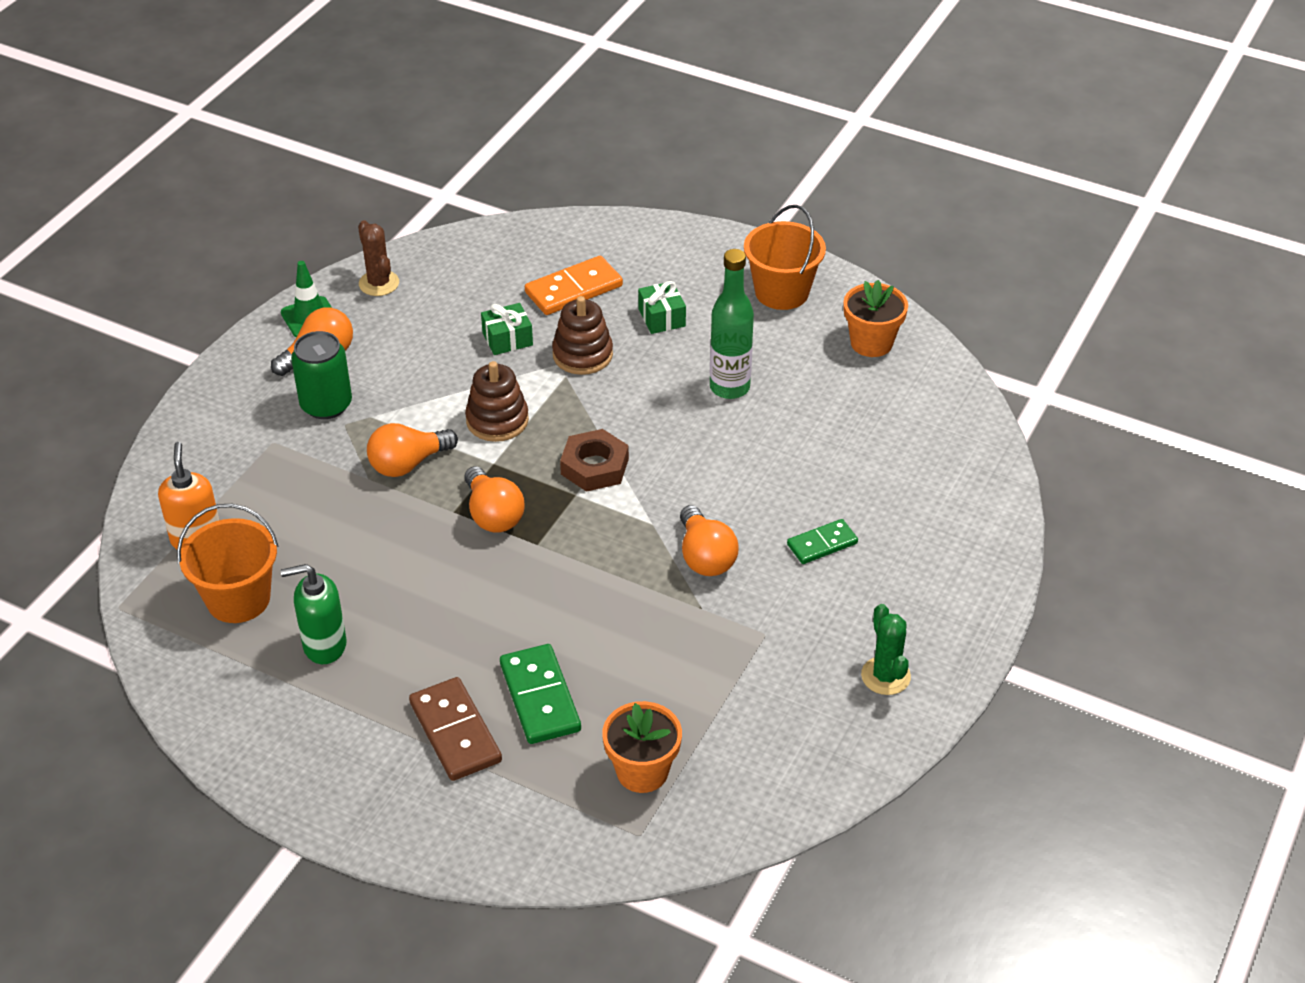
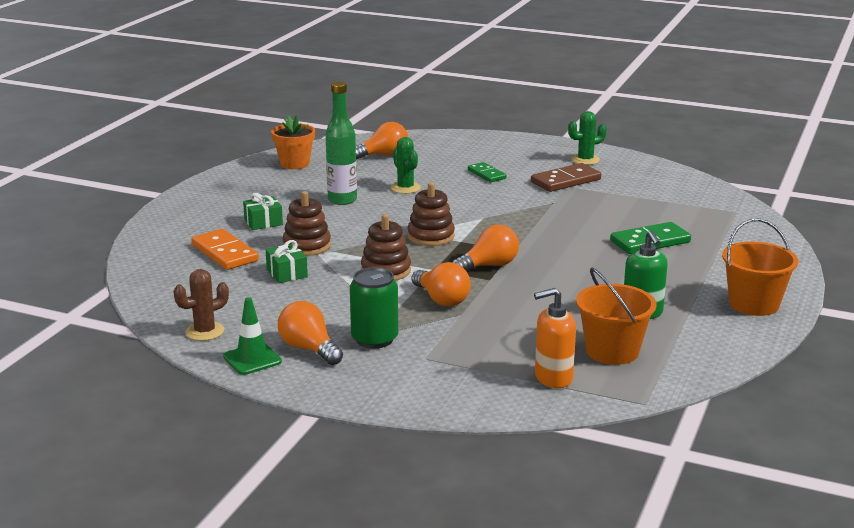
camera: 95 degrees left, 20 degrees down
brown domino [409,677,502,781] -> brown domino moved to [531,163,601,192]
brown nut [560,429,629,492] -> brown stacking toy [408,182,455,246]
orange flower pot [602,701,682,793] -> none
orange light bulb [680,505,738,576] -> orange light bulb moved to [356,122,408,159]
orange bucket [744,205,826,310] -> orange bucket moved to [722,218,798,316]
none -> green cactus [391,137,421,194]

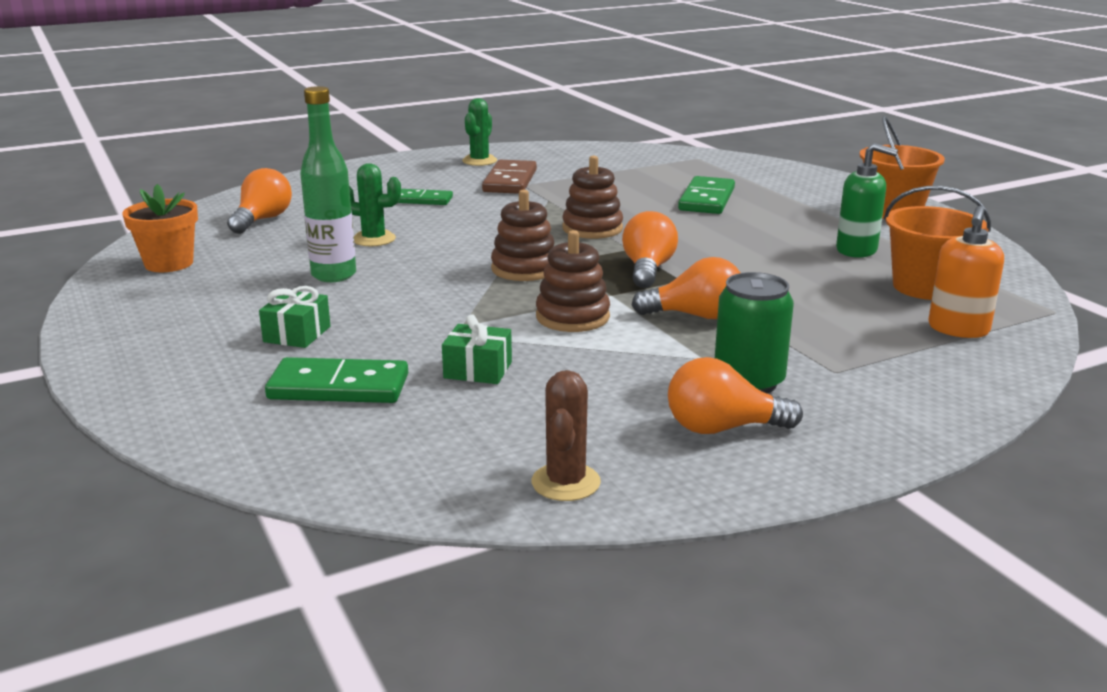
camera: 50 degrees left, 0 degrees up
orange domino [191,229,259,270] -> green domino [265,357,408,403]
green traffic cone [223,297,282,375] -> none
brown stacking toy [283,191,331,256] -> brown stacking toy moved to [562,156,623,239]

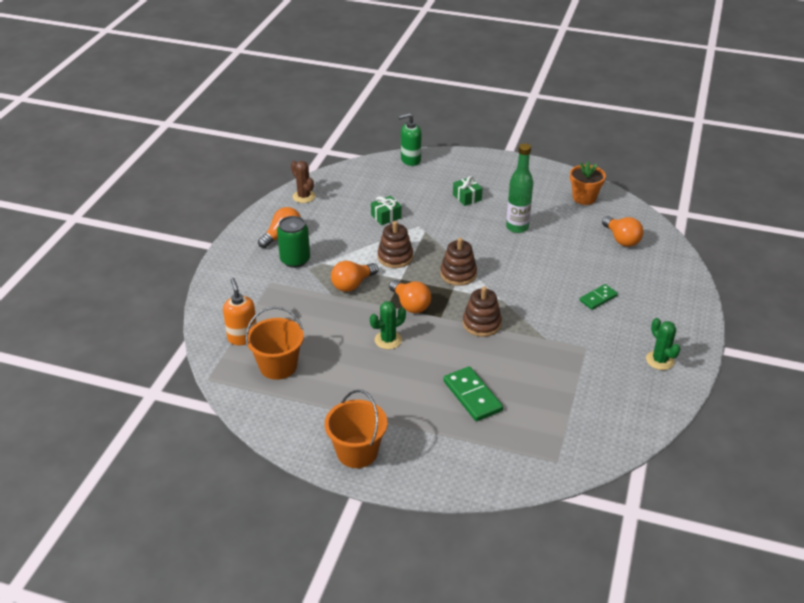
camera: 135 degrees right, 15 degrees up
green domino [265,357,408,403] -> none
green cactus [349,163,401,246] -> green cactus moved to [370,301,406,349]
brown domino [482,160,537,194] -> none
green soap dispenser [836,143,898,258] -> green soap dispenser moved to [398,113,421,166]

